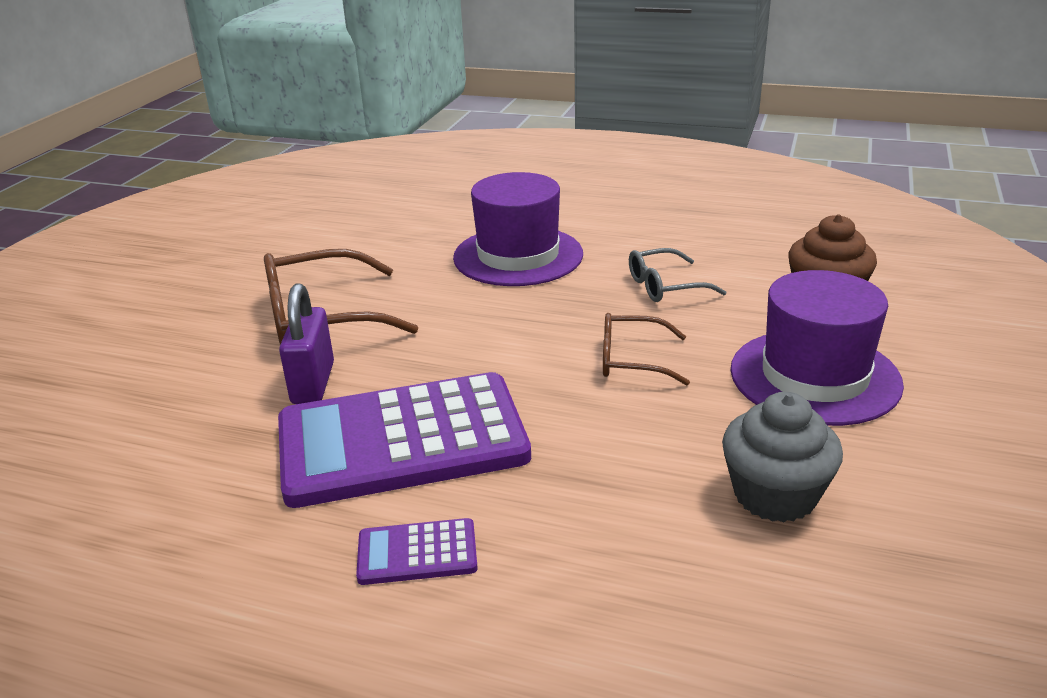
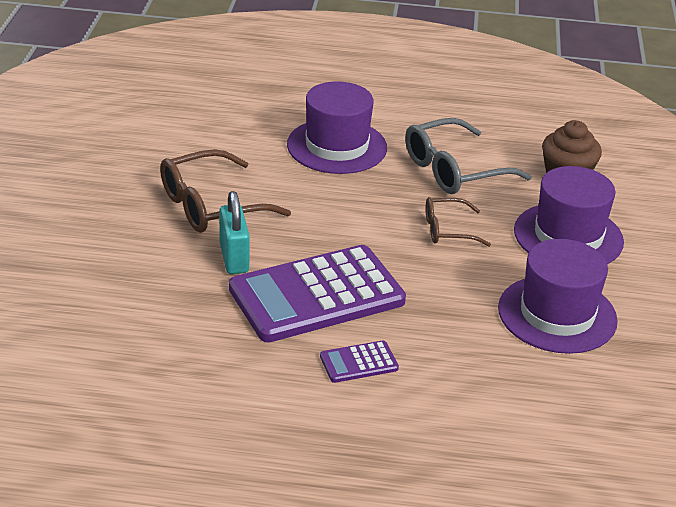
camera: 15 degrees left, 5 degrees up
purple padlock [279,283,334,404] -> turquoise padlock [219,191,250,274]
grey glasses [629,248,726,302] -> grey glasses [405,118,532,194], size x1.72
grey cupcake [722,392,843,523] -> purple hat [498,239,618,354]

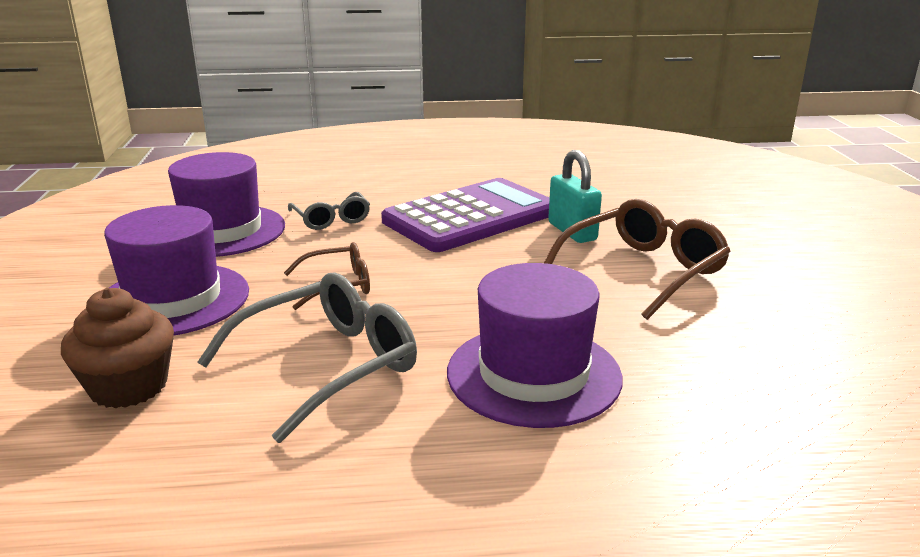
camera: 170 degrees right, 10 degrees down
purple calculator [320,341,399,383] -> none
none -> grey glasses [288,192,370,230]

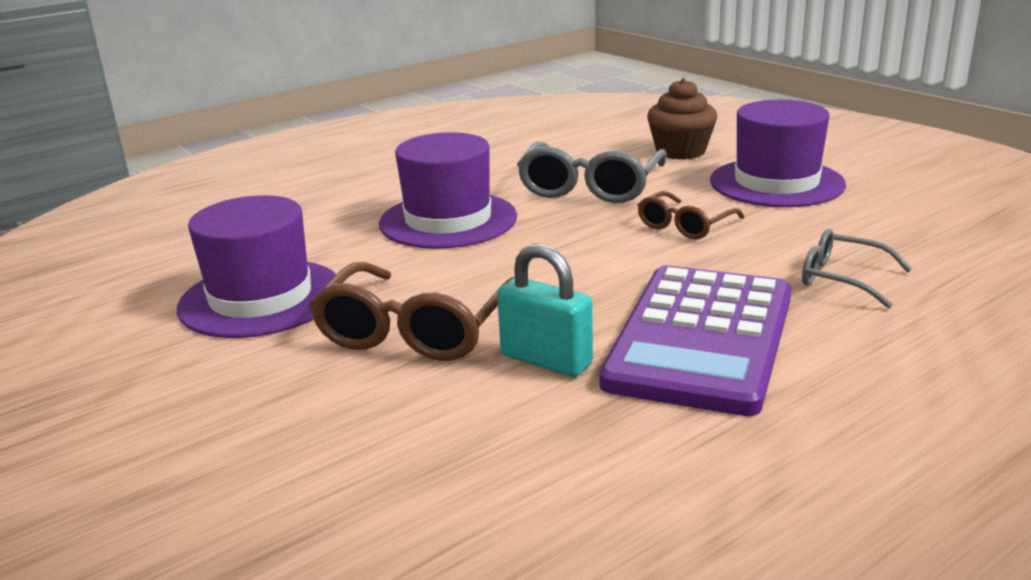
camera: 150 degrees right, 0 degrees up
purple hat [168,152,285,257] -> purple hat moved to [177,195,337,338]

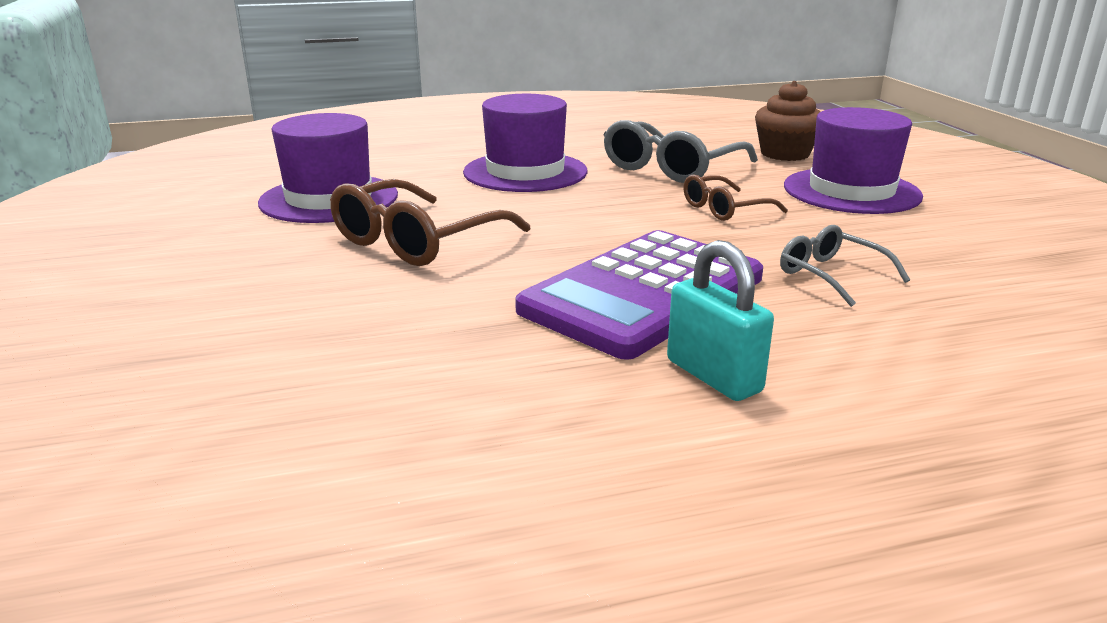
camera: 20 degrees right, 0 degrees up
turquoise padlock [497,244,593,377] -> turquoise padlock moved to [667,240,774,401]

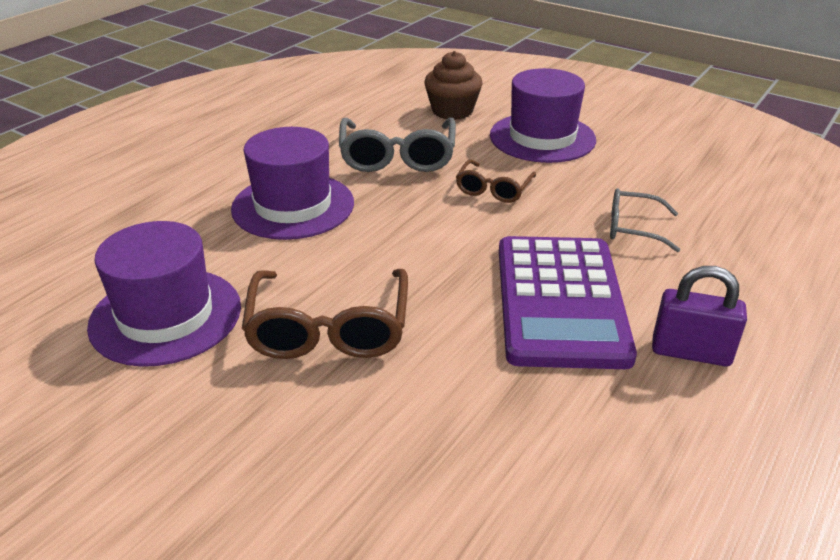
camera: 40 degrees left, 10 degrees up
turquoise padlock [667,240,774,401] -> purple padlock [652,266,747,366]

